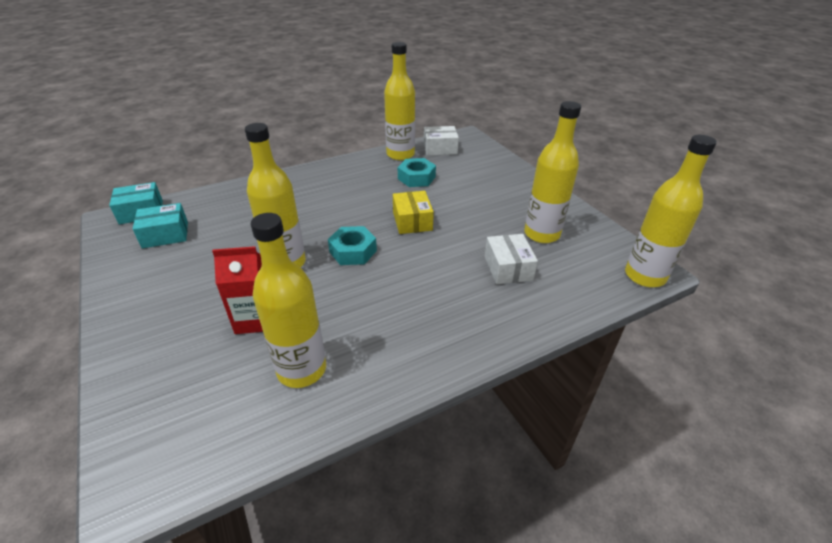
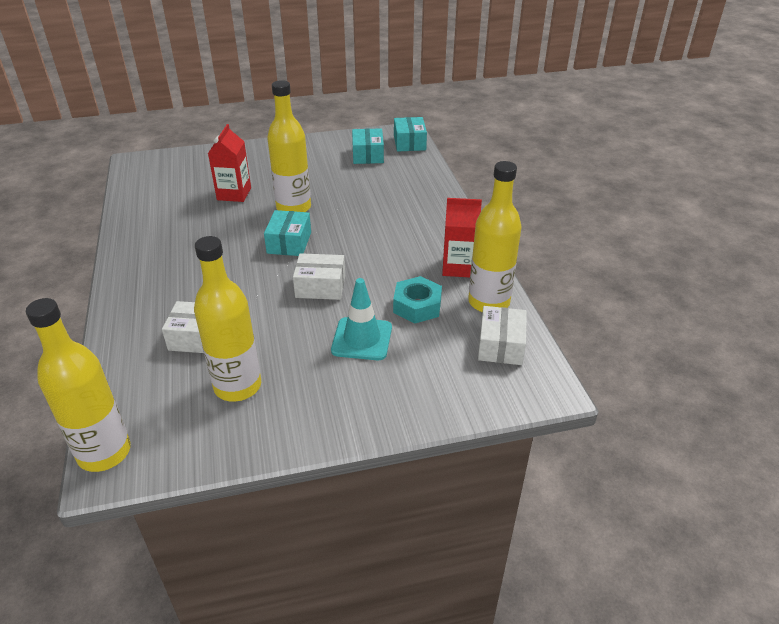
camera: 105 degrees right, 0 degrees up
yellow bottle [250,213,326,388] -> none
turquoise nut [328,226,377,265] -> turquoise box [264,210,311,256]
yellow box [393,191,434,234] -> white box [293,253,345,300]
none -> turquoise traffic cone [331,278,392,360]
none -> red carton [442,198,482,277]

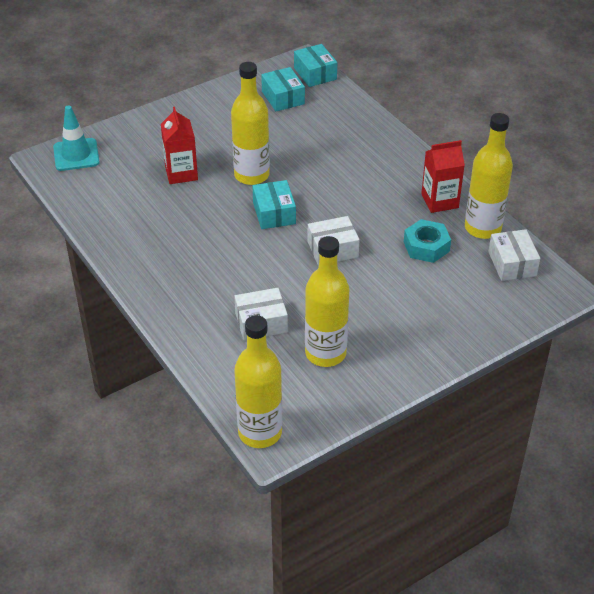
camera: 20 degrees left, 5 degrees up
turquoise traffic cone [331,278,392,360] -> turquoise traffic cone moved to [53,105,100,171]

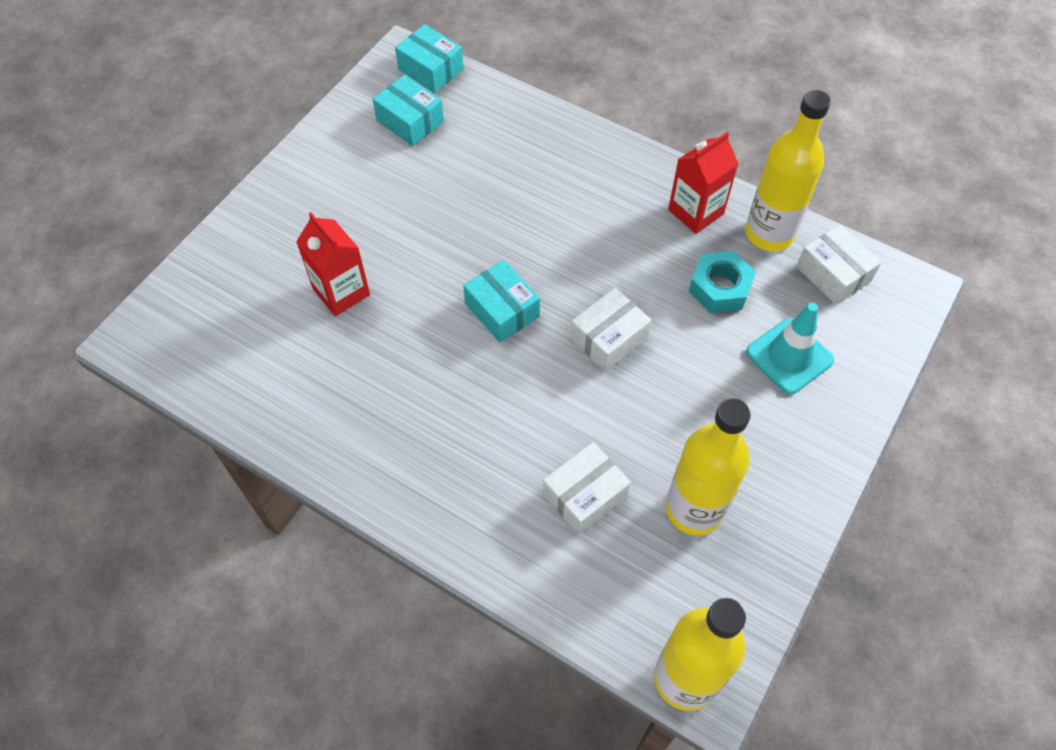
camera: 25 degrees left, 15 degrees up
turquoise traffic cone [53,105,100,171] -> turquoise traffic cone moved to [746,303,834,394]
yellow bottle [231,62,270,185] -> none

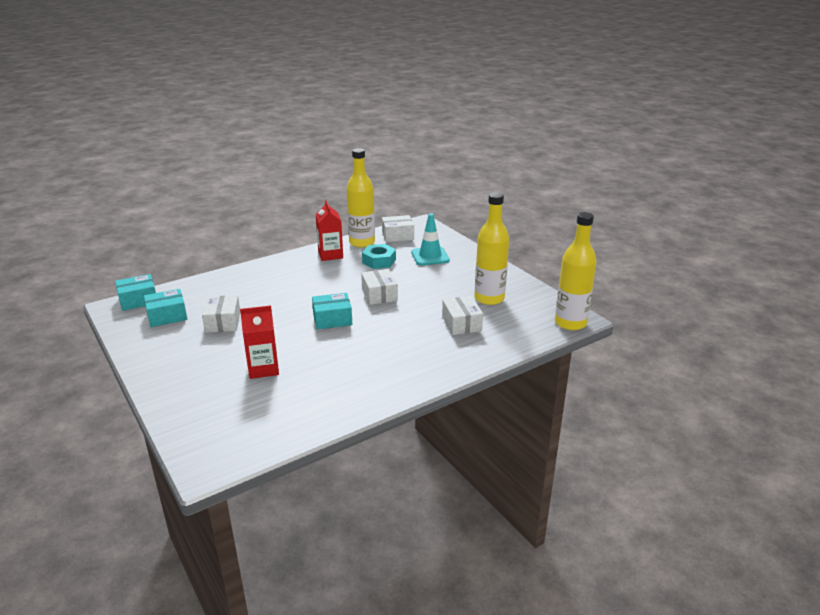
camera: 65 degrees left, 30 degrees down
none -> white box [202,295,240,333]

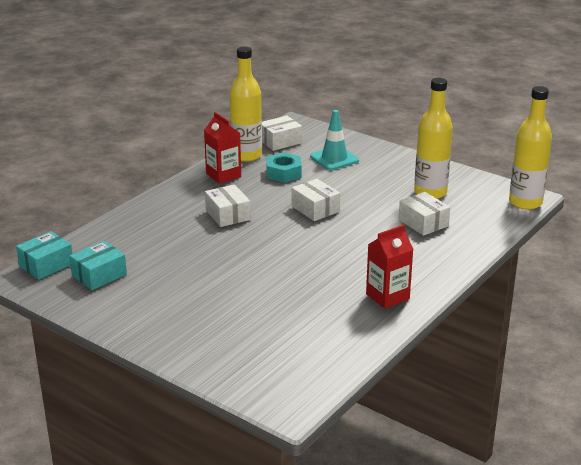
camera: 20 degrees left, 0 degrees up
white box [202,295,240,333] -> white box moved to [205,184,251,227]
red carton [240,305,279,379] -> red carton moved to [366,225,414,309]
turquoise box [312,293,352,329] -> none

